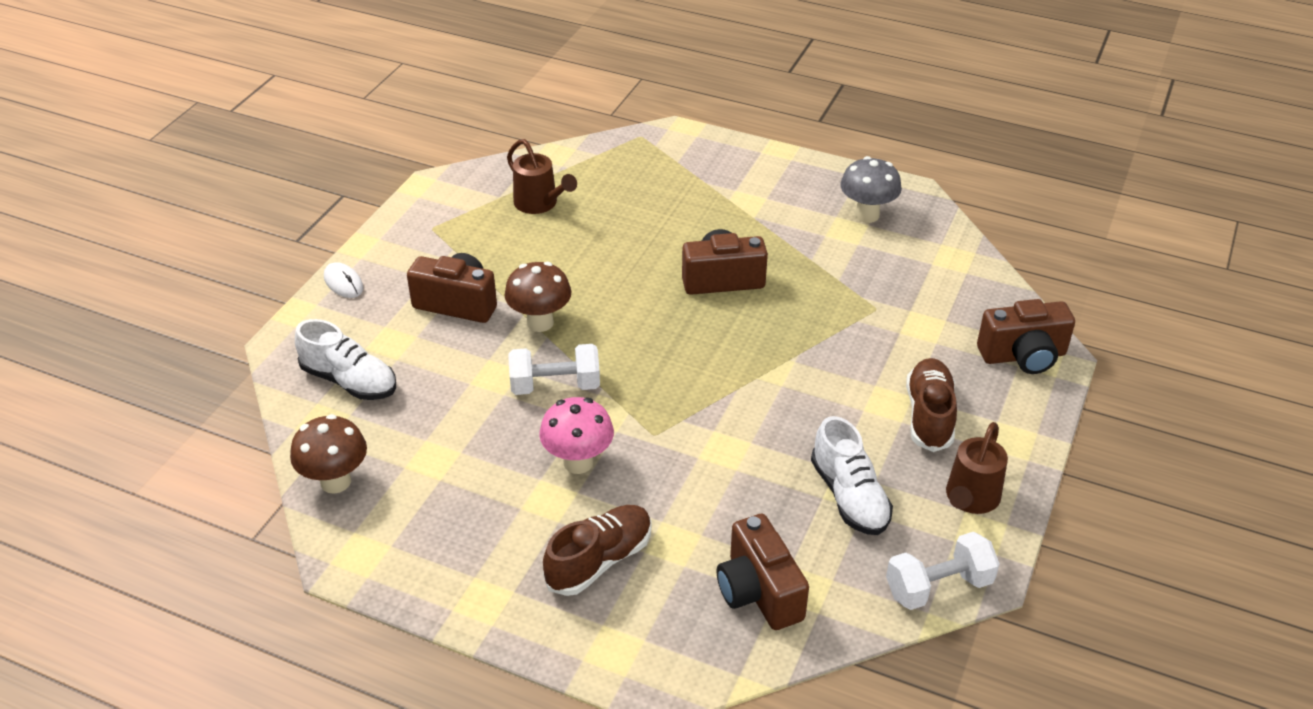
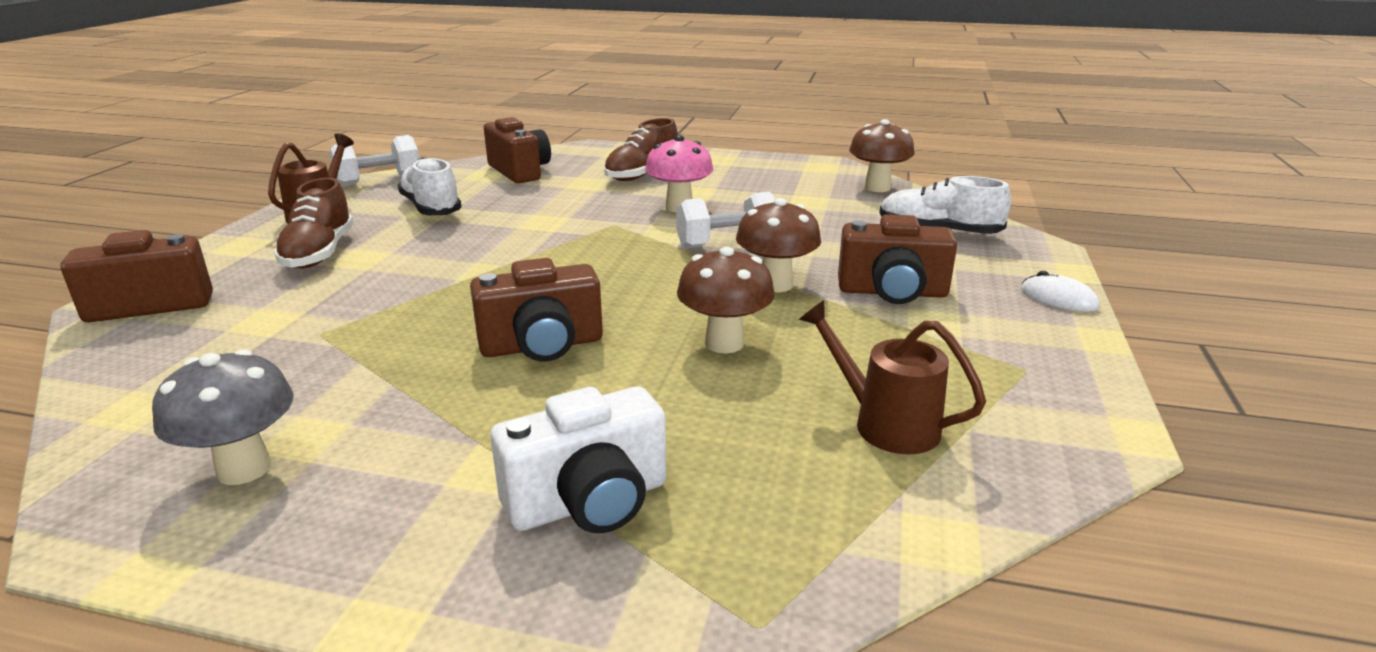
camera: 170 degrees right, 15 degrees down
none -> white camera [490,386,666,533]
none -> brown mushroom [677,247,775,353]

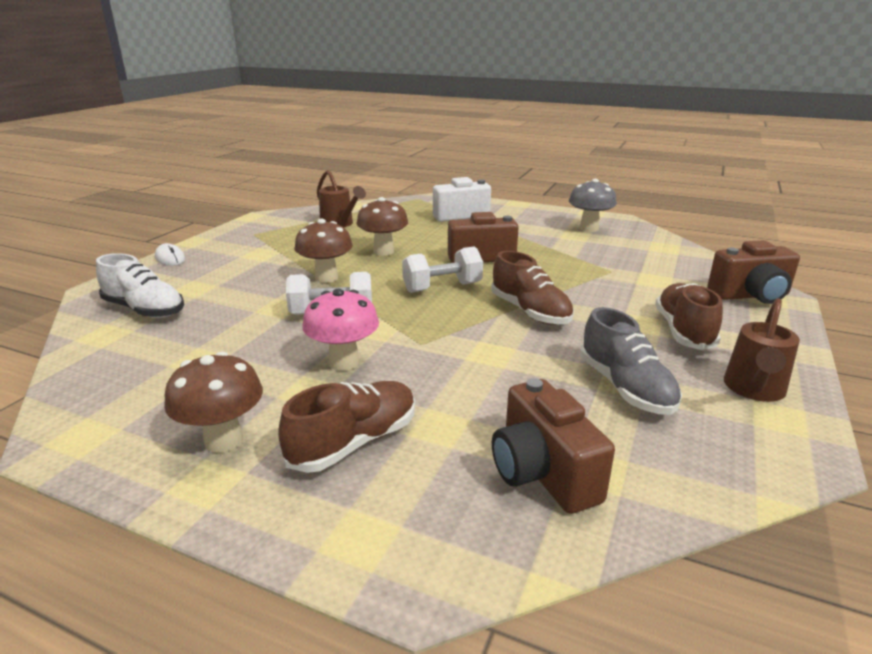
camera: 170 degrees left, 0 degrees up
white dumbbell [330,135,419,187] -> white dumbbell moved to [402,246,483,293]
white shoe [398,157,462,215] -> grey shoe [580,307,682,415]
brown camera [838,214,957,304] -> none
brown mushroom [849,119,915,192] -> brown mushroom moved to [164,352,263,453]
none -> brown shoe [491,251,574,325]

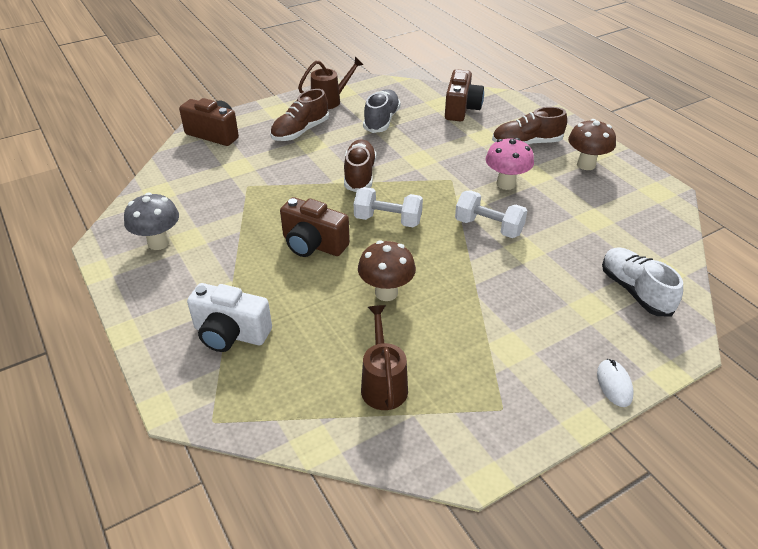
camera: 145 degrees left, 15 degrees up
brown mushroom [295,219,353,283] -> none

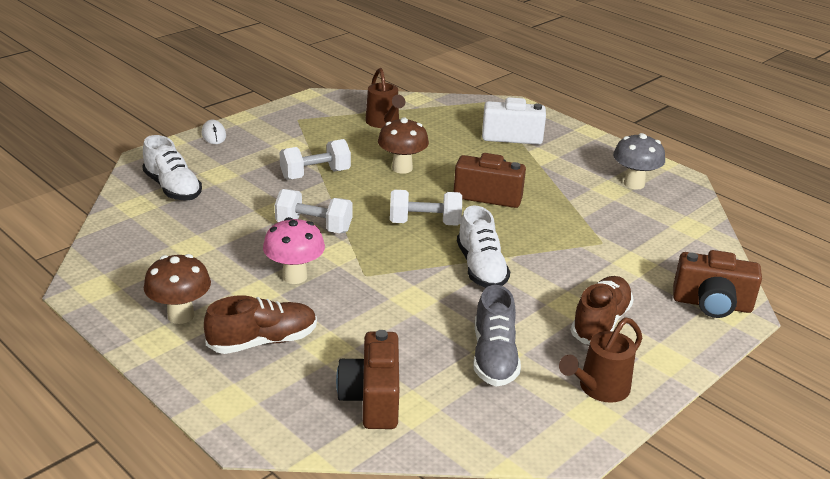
camera: 165 degrees right, 10 degrees down
brown shoe [344,139,376,192] -> white shoe [457,206,510,288]
none -> white dumbbell [280,139,351,180]

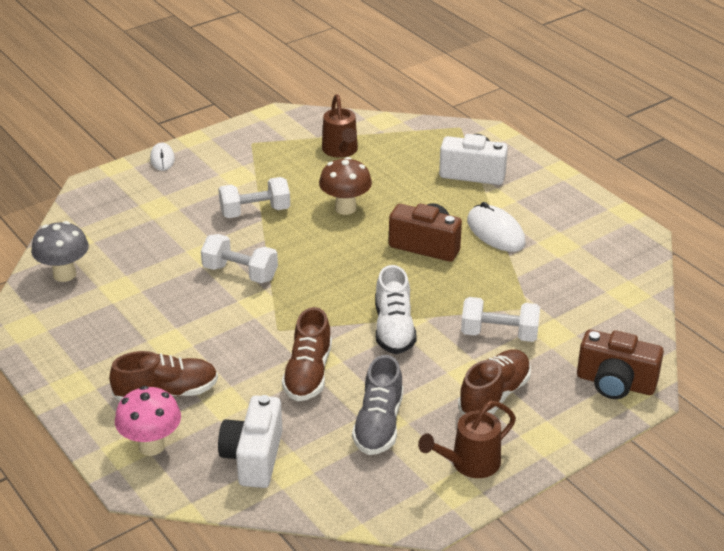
camera: 10 degrees right, 5 degrees up
white shoe [142,135,202,201] -> none
brown mushroom [144,254,211,324] -> none
pink mushroom [263,217,325,284] -> pink mushroom moved to [115,386,181,456]
brown camera [336,330,399,429] -> white camera [218,395,282,488]
white dumbbell [390,190,462,226] -> white dumbbell moved to [461,297,540,342]
grey mushroom [613,133,665,190] -> grey mushroom moved to [31,221,89,282]
none -> brown shoe [282,307,332,401]
none -> white mouse [467,202,526,252]

